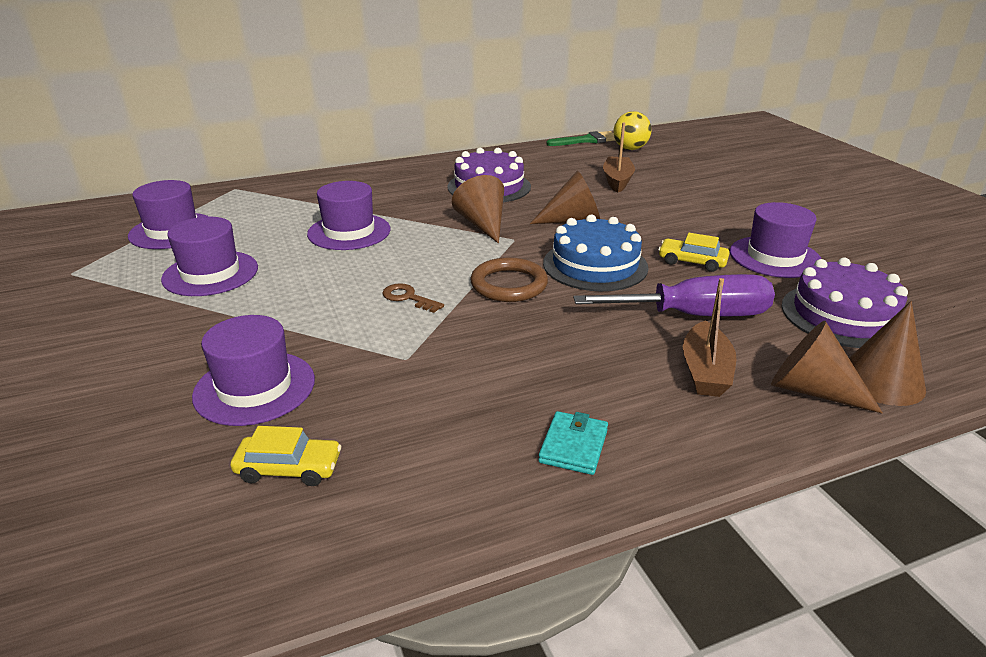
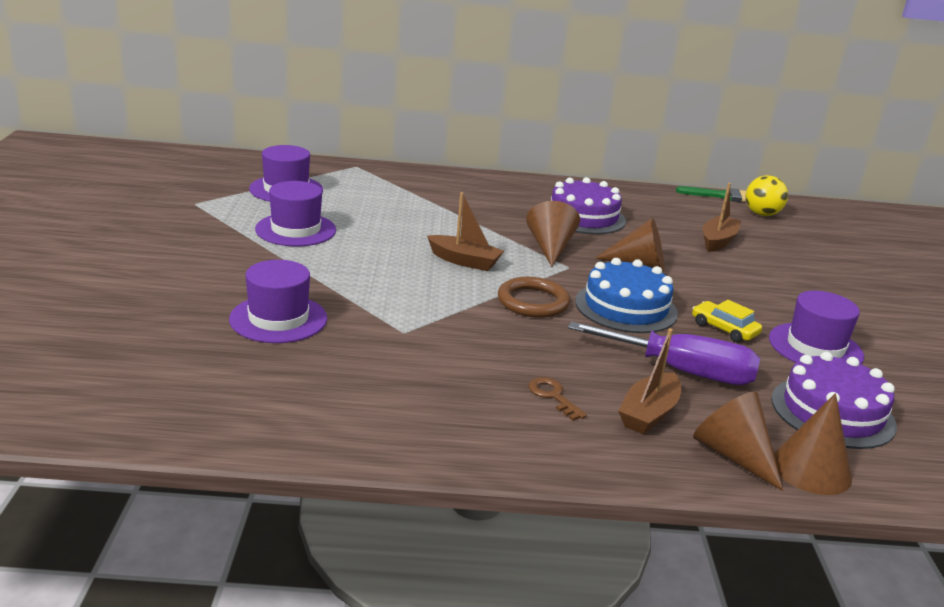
camera: 20 degrees right, 5 degrees down
yellow car [231,426,341,486] -> none
purple hat [307,181,391,250] -> none
brown key [382,283,444,313] -> brown key moved to [529,377,587,421]
turquoise wallet [538,411,608,475] -> none
none -> brown boat [427,192,504,271]

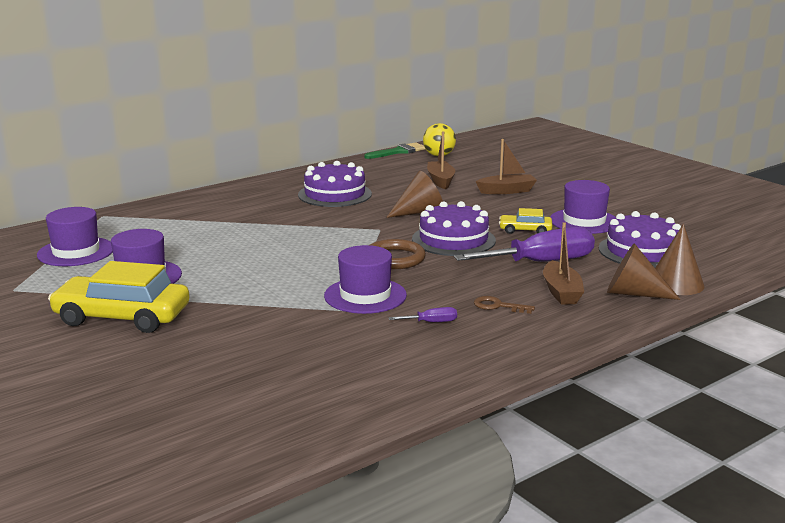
camera: 35 degrees left, 5 degrees down
purple hat [229,260,327,343] -> purple hat moved to [324,245,407,314]
brown boat [427,192,504,271] -> brown boat moved to [476,139,537,194]
brown cone [526,201,580,267] -> none
blue cake [575,258,678,333] -> purple cake [412,201,496,256]
none -> yellow car [48,261,190,333]
none -> purple screwdriver [388,307,457,322]

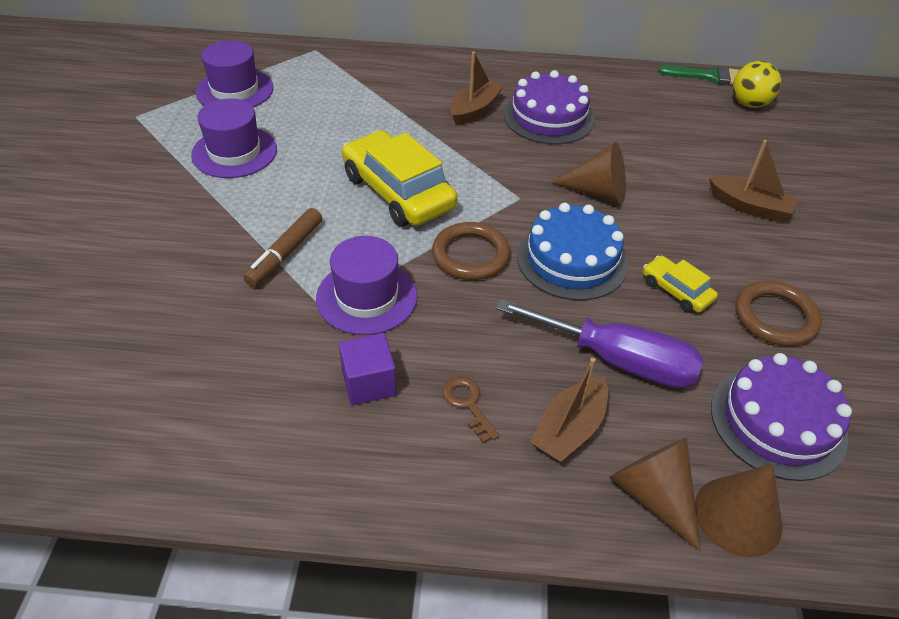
camera: 40 degrees right, 25 degrees up
yellow car [48,261,190,333] -> yellow car moved to [342,130,458,226]
purple screwdriver [388,307,457,322] -> purple cube [339,333,397,405]
purple cake [412,201,496,256] -> blue cake [517,203,628,301]
brown boat [427,131,455,189] -> brown boat moved to [450,51,504,126]
purple hat [550,180,616,234] -> brown ring [735,281,822,346]
none -> brown marker [243,208,322,287]

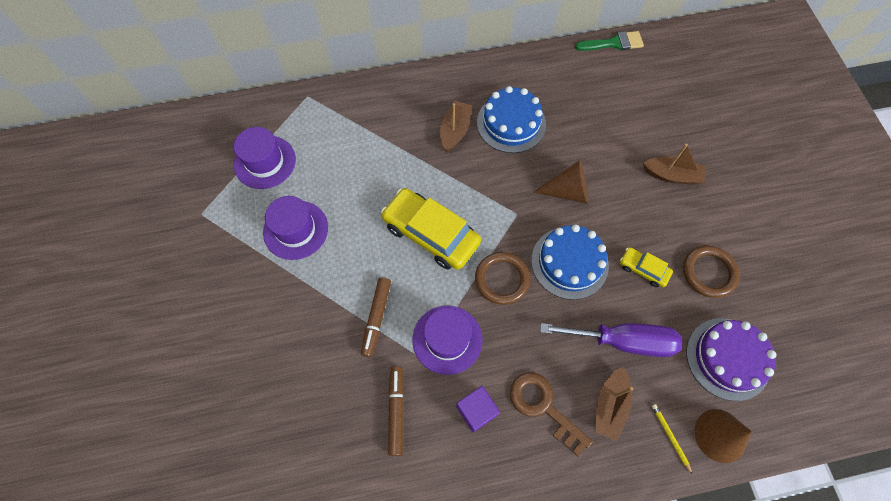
camera: 15 degrees left, 20 degrees up
brown key [443,377,499,443] -> brown key [510,372,593,457], size x1.78
purple cake [504,70,594,144] -> blue cake [477,86,546,153]
brown cone [609,438,701,552] -> yellow pencil [652,404,693,475]
yellow ball [733,61,781,108] -> none
none -> brown marker [388,366,404,456]

